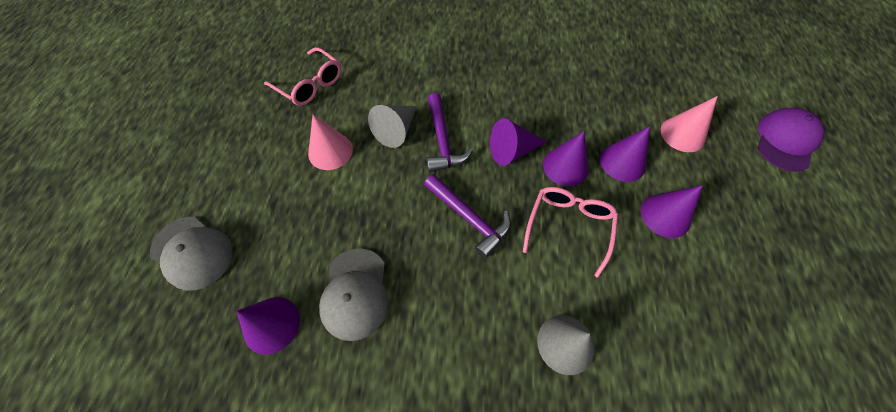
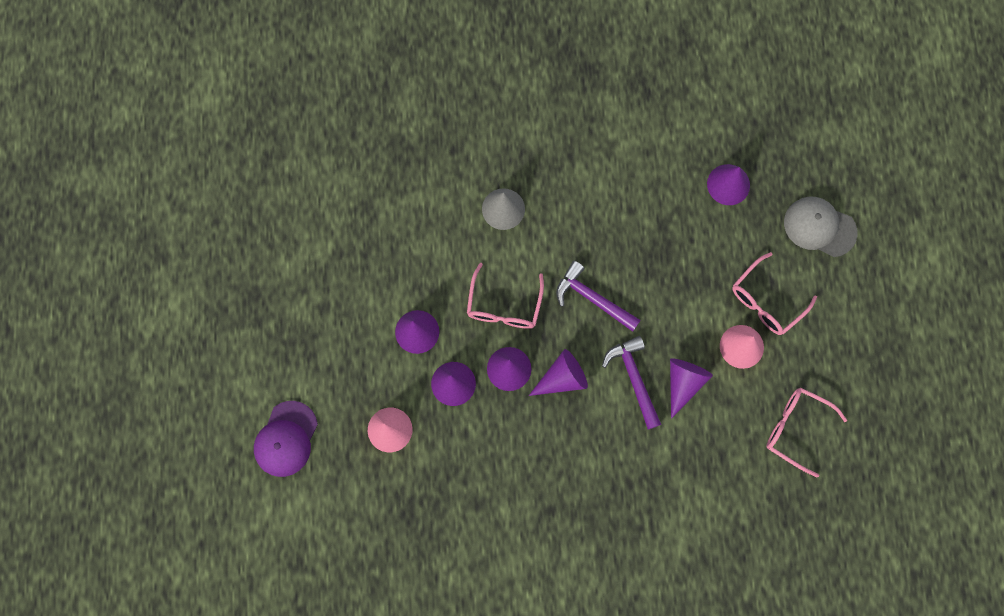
camera: 170 degrees right, 15 degrees up
grey cap [319,248,389,341] -> none
grey cone [368,105,417,148] -> purple cone [670,358,713,419]
none -> pink glasses [732,252,817,335]

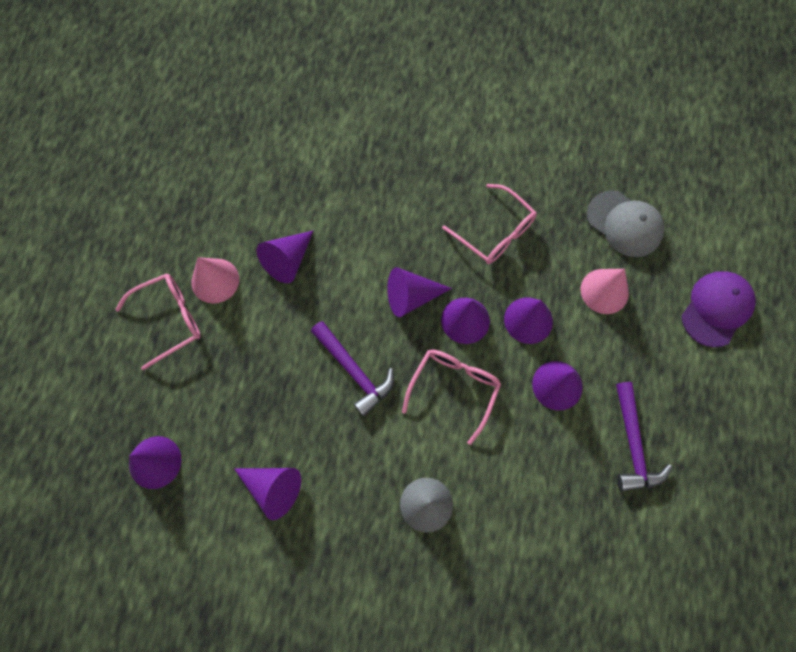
camera: 165 degrees left, 5 degrees down
purple hammer [602,336,661,430] -> purple hammer moved to [616,382,672,491]
pink glasses [767,388,847,477] -> pink glasses moved to [442,184,537,264]
grey cap [784,196,858,257] -> grey cap moved to [587,190,664,257]
none -> purple cone [234,468,301,520]

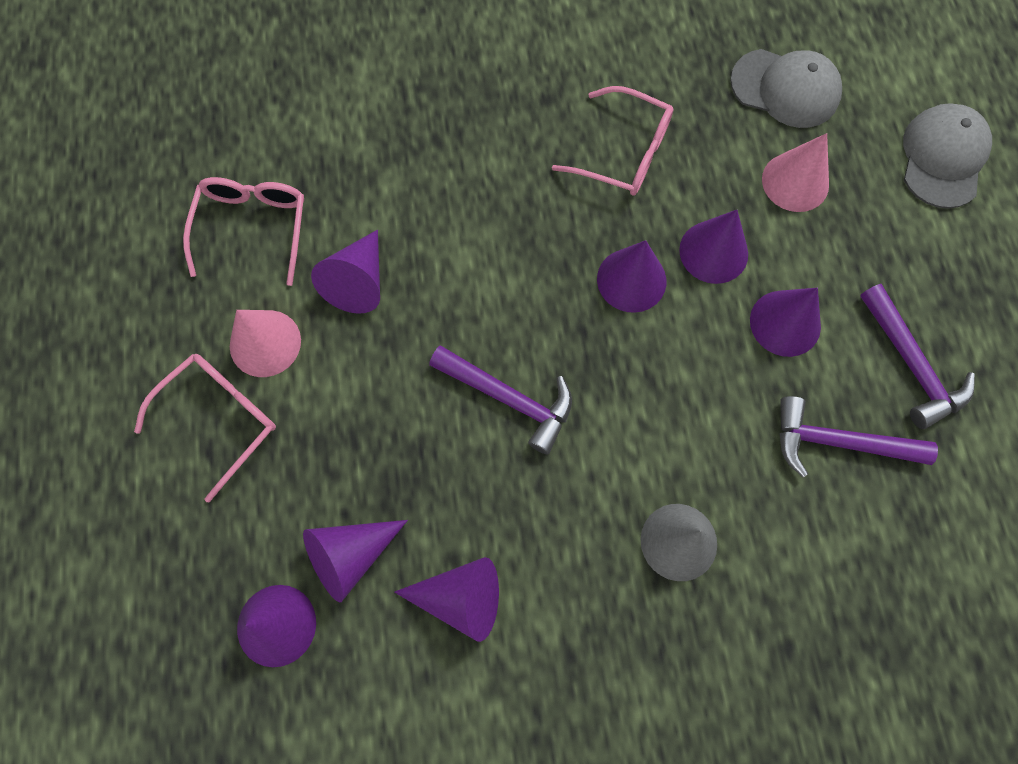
camera: 20 degrees left, 0 degrees up
purple cone [387,267,452,317] -> purple cone moved to [303,520,408,602]
pink glasses [402,349,501,445] -> pink glasses moved to [183,177,304,286]
purple cap [681,271,756,347] -> grey cap [903,103,992,209]
none -> purple hammer [779,396,938,477]

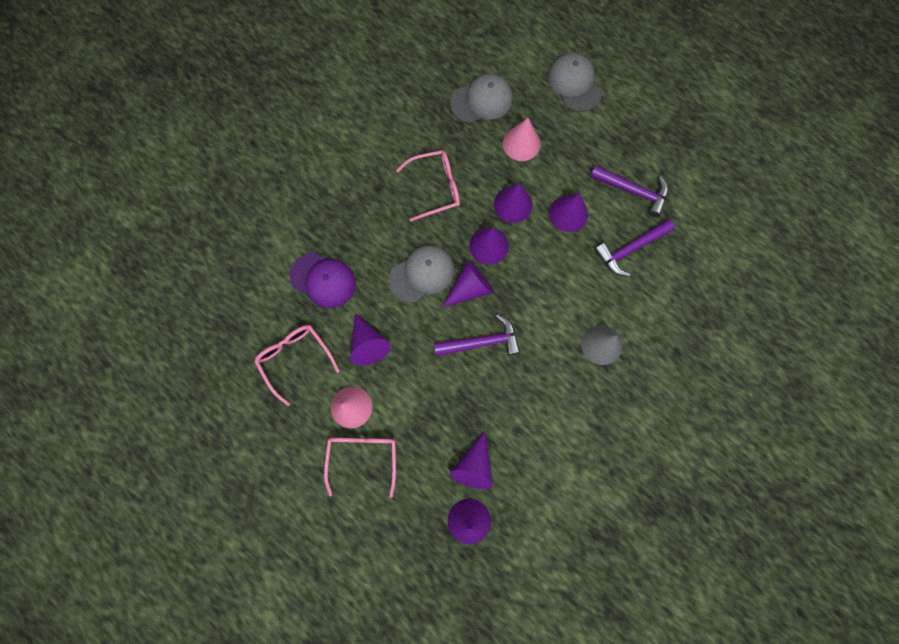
camera: 40 degrees left, 5 degrees up
purple cone [394,557,499,642] -> purple cone moved to [442,260,494,308]
none -> purple cap [290,252,356,308]
none -> grey cap [389,245,454,303]

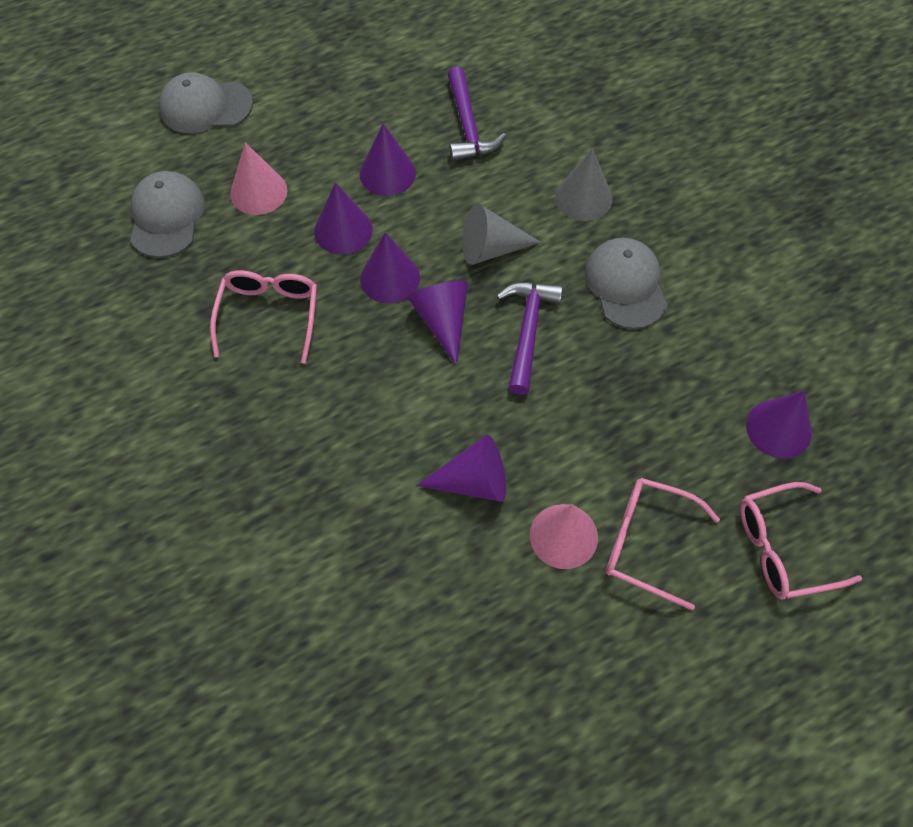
camera: 70 degrees left, 15 degrees down
pink glasses [254,325,340,406] -> pink glasses moved to [740,482,862,599]
purple cap [290,252,356,308] -> none
grey cap [389,245,454,303] -> grey cap moved to [585,238,667,329]
purple cone [450,431,493,489] -> none
purple hammer [590,165,668,217] -> none
none -> grey cone [462,204,541,265]

